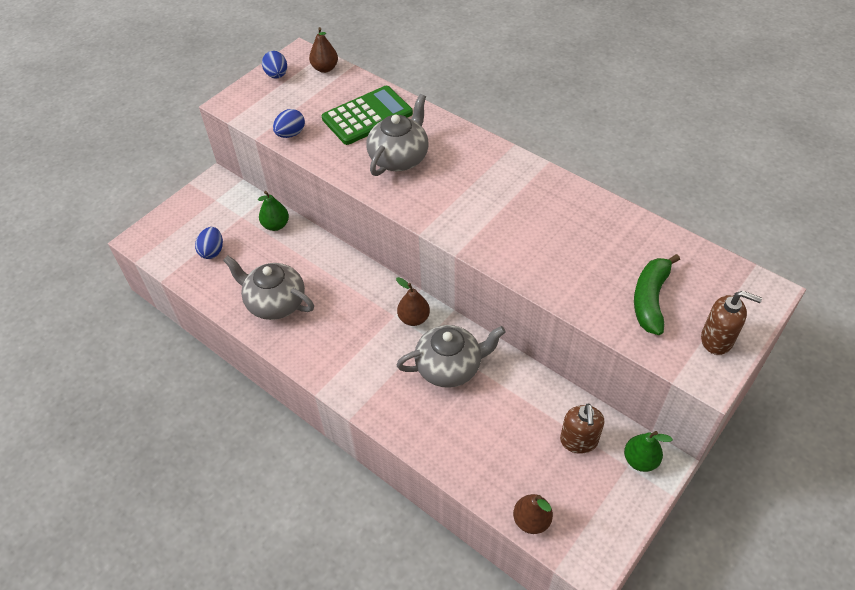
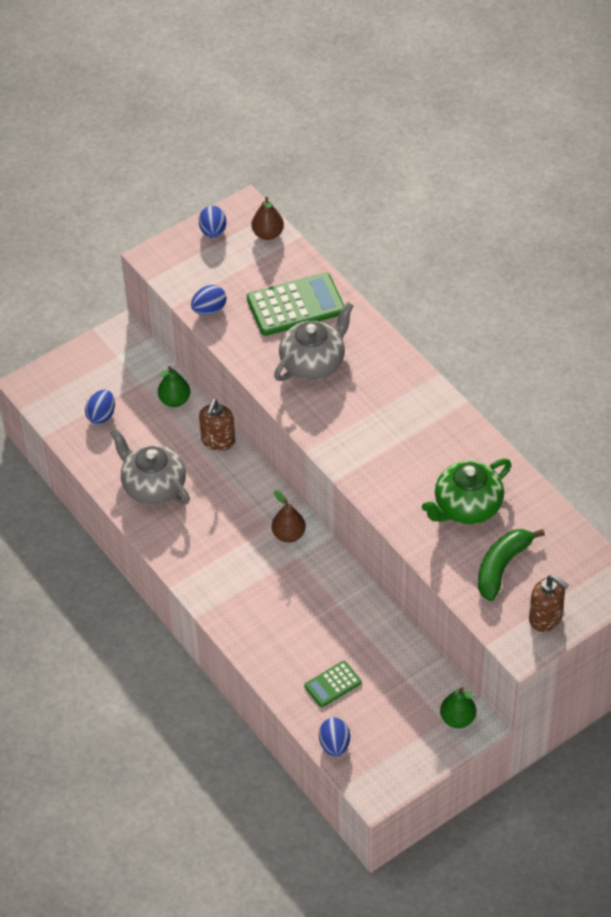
camera: 15 degrees right, 0 degrees up
grey teapot [397,325,506,388] -> none
brown pear [513,494,553,534] -> blue egg [319,718,350,757]
brown soap dispenser [560,404,604,454] -> brown soap dispenser moved to [199,399,235,451]
none -> green calculator [304,661,361,707]
none -> green teapot [422,459,511,524]

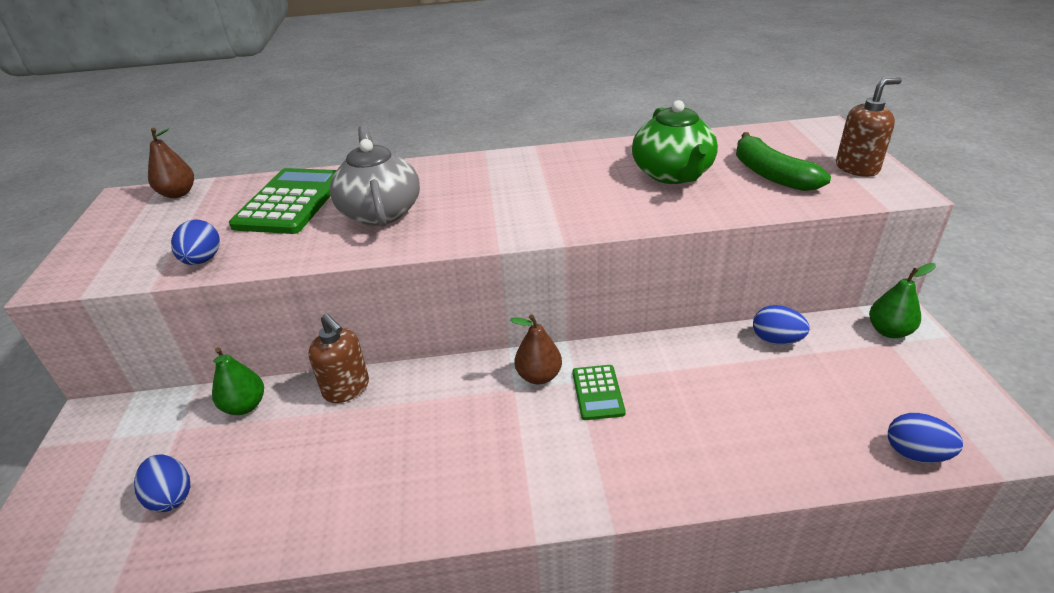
camera: 60 degrees left, 15 degrees down
grey teapot [110,428,190,505] -> none
blue egg [199,206,226,238] -> blue egg moved to [753,305,810,345]
green calculator [304,661,361,707] -> green calculator moved to [573,365,626,420]

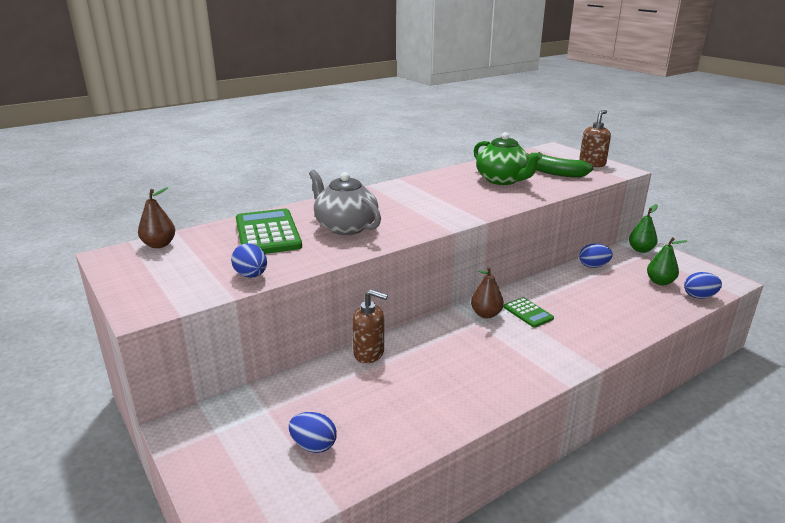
camera: 30 degrees left, 10 degrees down
green pear [212,347,264,415] -> green pear moved to [647,237,687,285]

